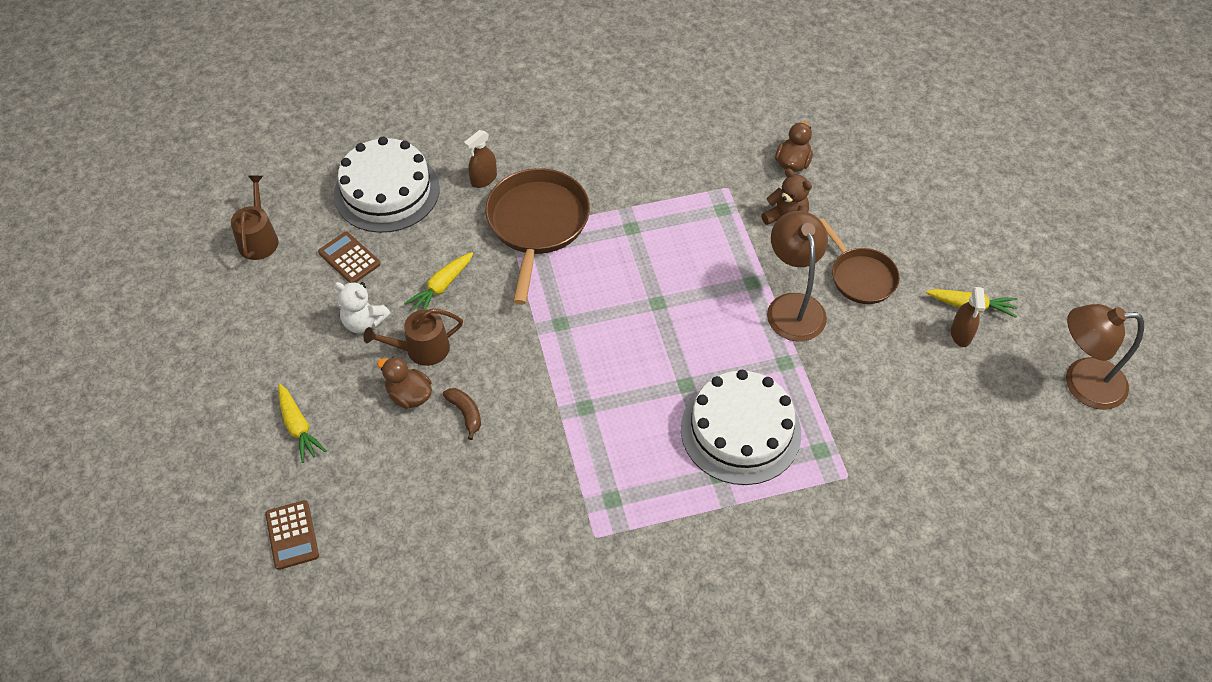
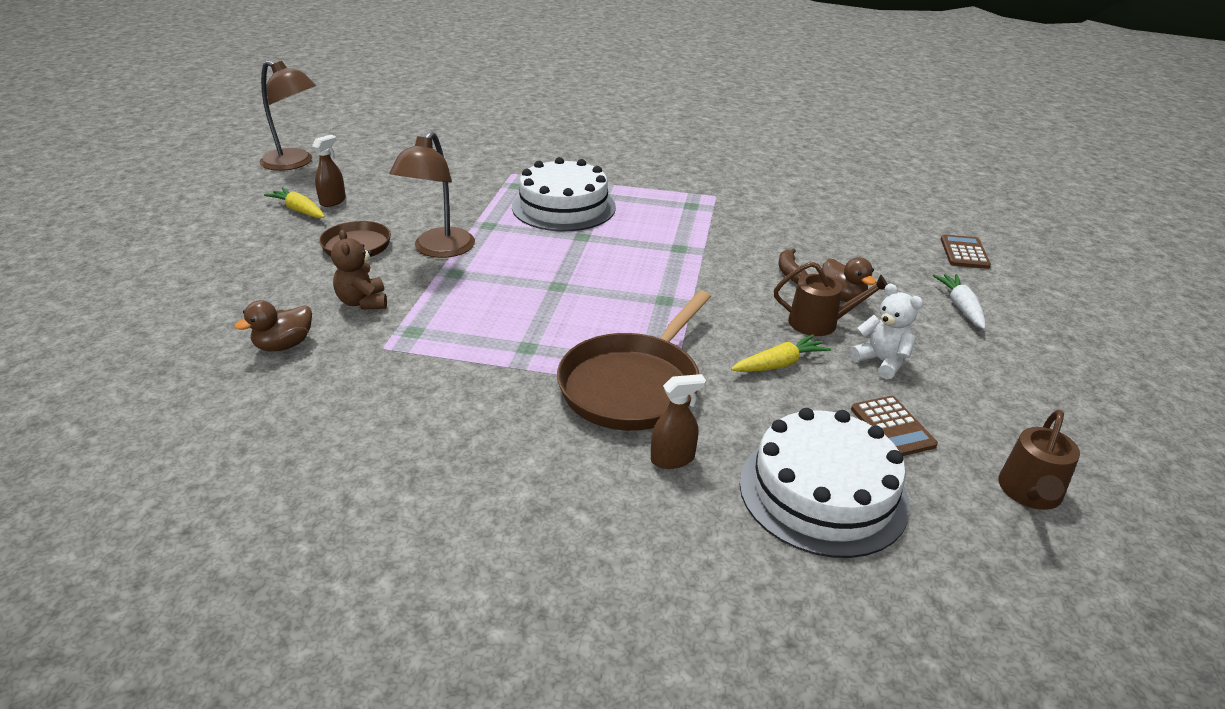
camera: 155 degrees left, 20 degrees down
yellow carrot [278,384,326,463] -> white carrot [933,274,985,329]

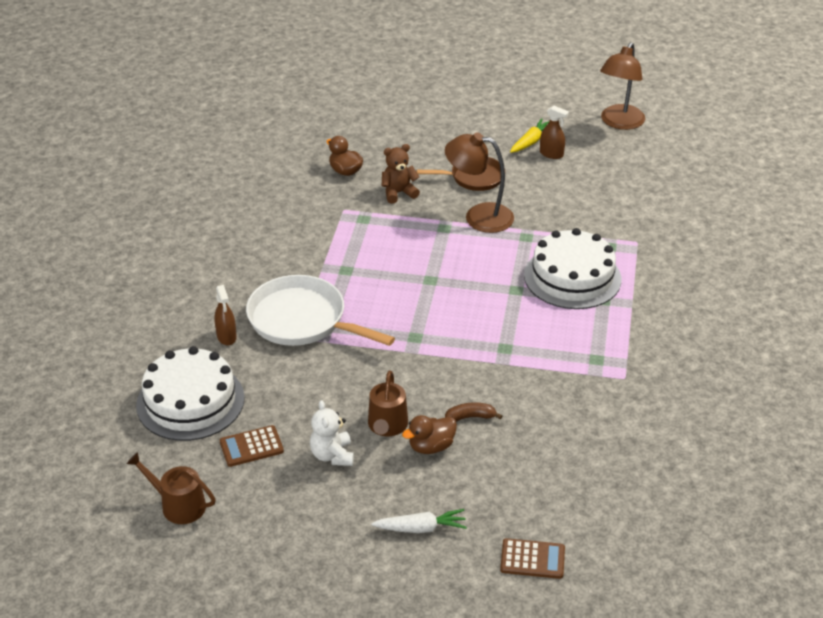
camera: 90 degrees right, 5 degrees up
brown pan [557,291,711,431] -> white pan [246,275,395,346]
yellow carrot [731,334,831,372] -> none
white teddy bear [849,284,923,379] -> white teddy bear turned 120 degrees clockwise [310,400,354,466]

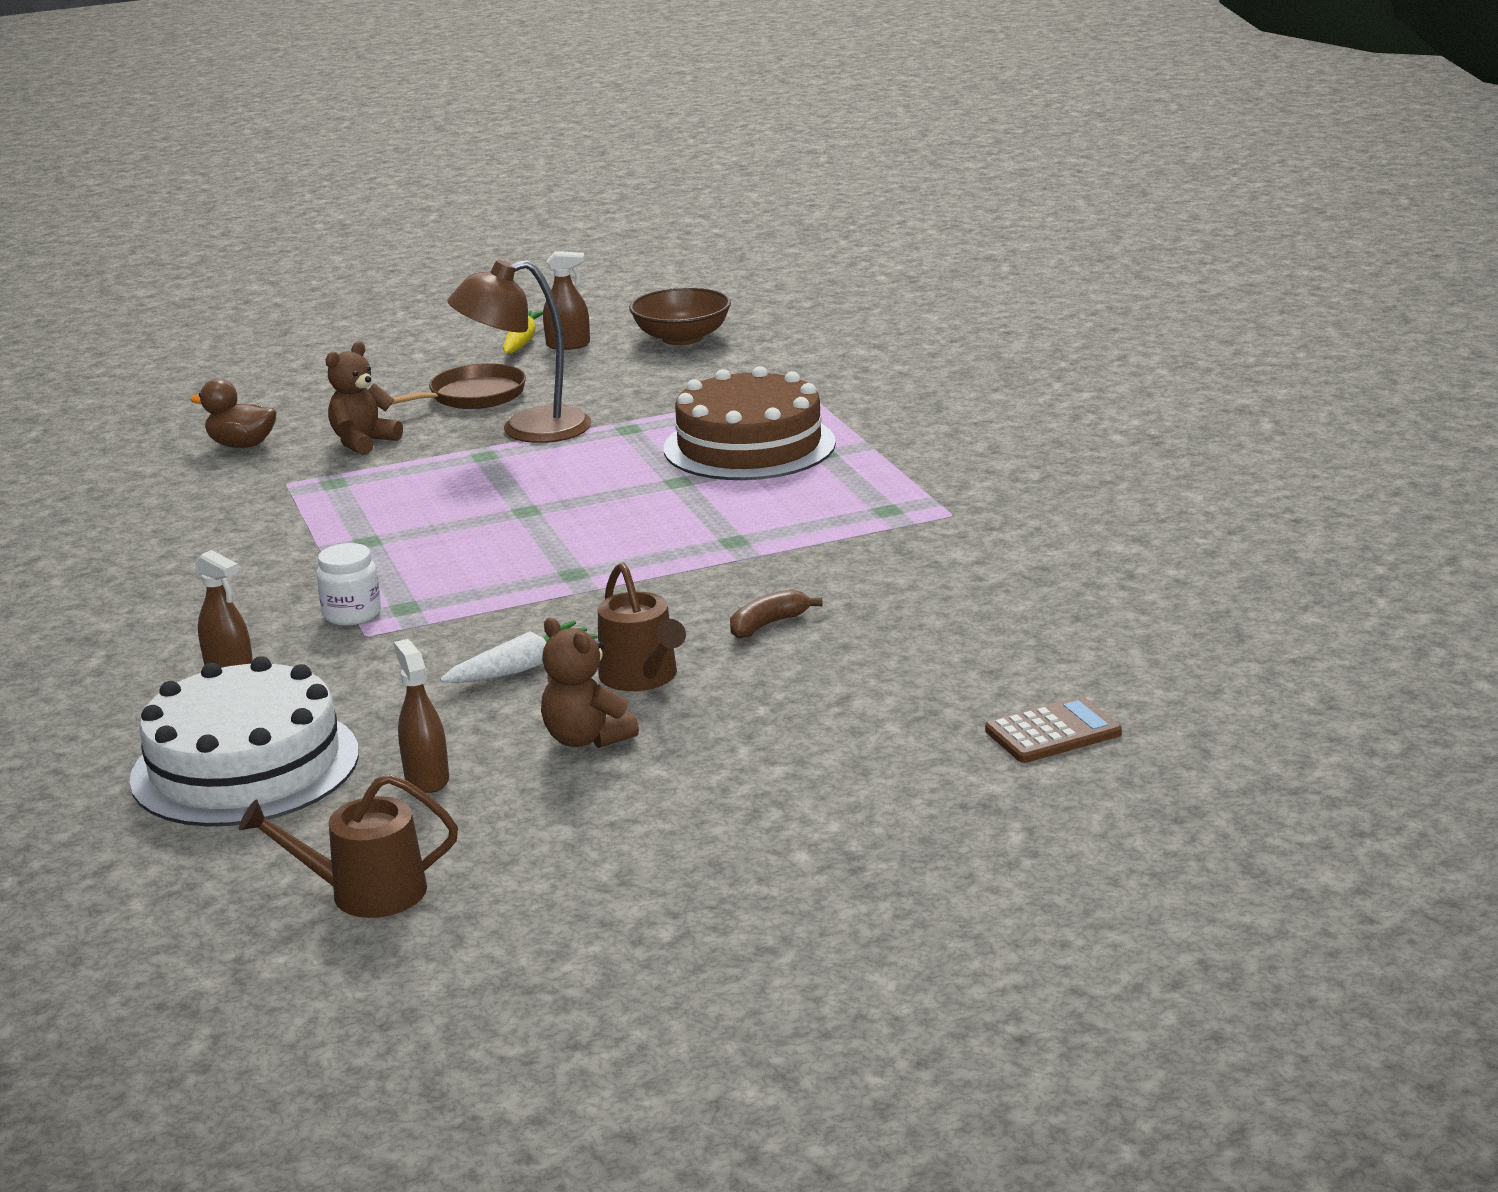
camera: 30 degrees left, 15 degrees down
brown calculator [220,425,284,467] -> brown spray bottle [394,639,449,793]
white pan [246,275,395,346] -> white jar [317,543,381,626]
white teddy bear [310,400,354,466] -> brown teddy bear [541,618,639,748]
white carrot [371,509,467,533] -> white carrot moved to [440,621,598,683]
brown duck [402,415,457,454] -> none
white cake [524,228,621,309] -> brown cake [664,366,836,480]
brown lamp [600,42,645,130] -> none
none -> brown bowl [629,287,731,345]

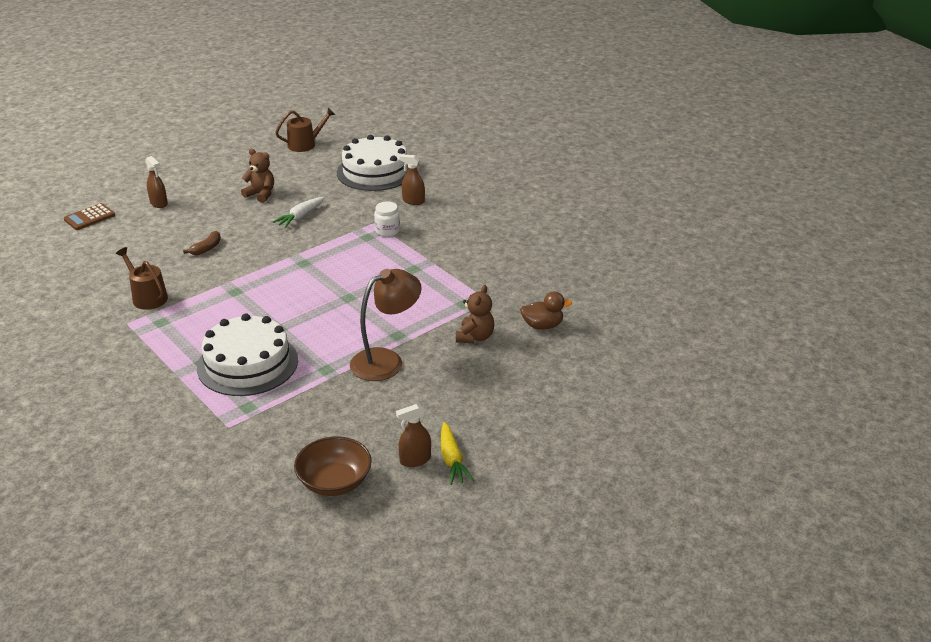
camera: 160 degrees right, 10 degrees up
brown pan [377,363,526,409] -> none
brown spray bottle [394,639,449,793] -> brown spray bottle moved to [145,156,168,208]
brown watering can [598,563,686,691] -> brown watering can moved to [116,247,168,310]
brown cake [664,366,836,480] -> white cake [197,313,298,396]

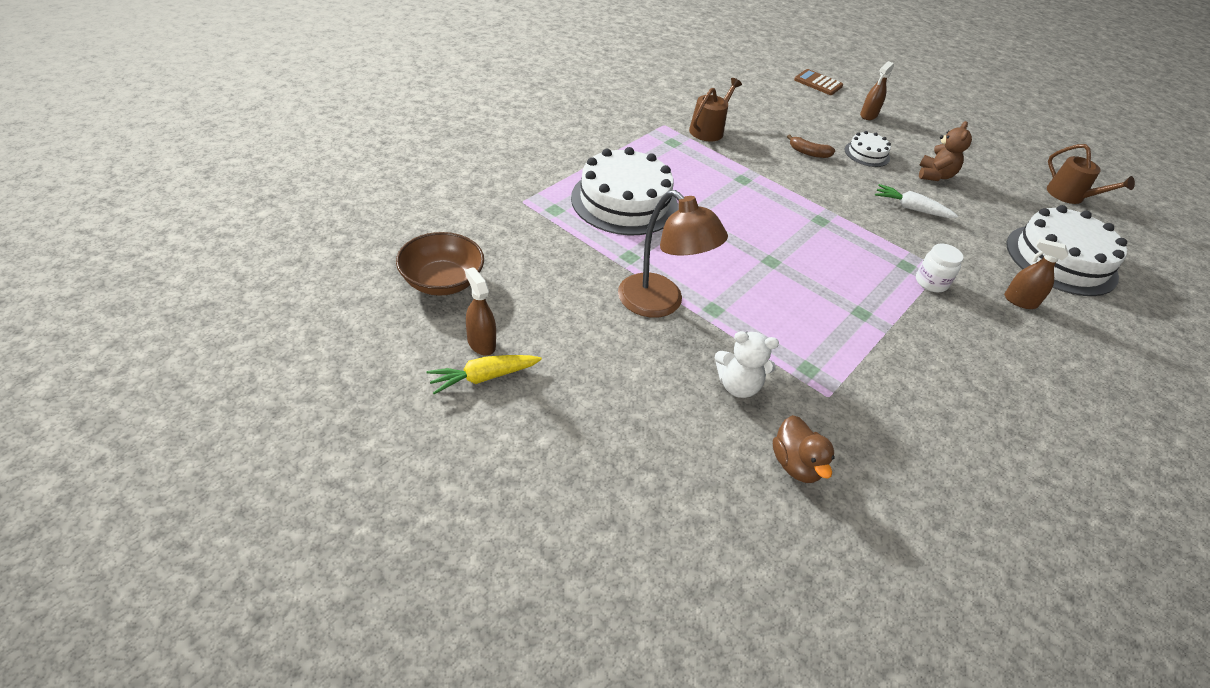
camera: 75 degrees right, 10 degrees up
brown spray bottle [400,154,425,205] -> brown spray bottle turned 75 degrees counterclockwise [1004,239,1068,309]
brown teddy bear [456,285,495,343] -> white teddy bear [714,331,779,398]
none -> white cake [844,131,891,167]

